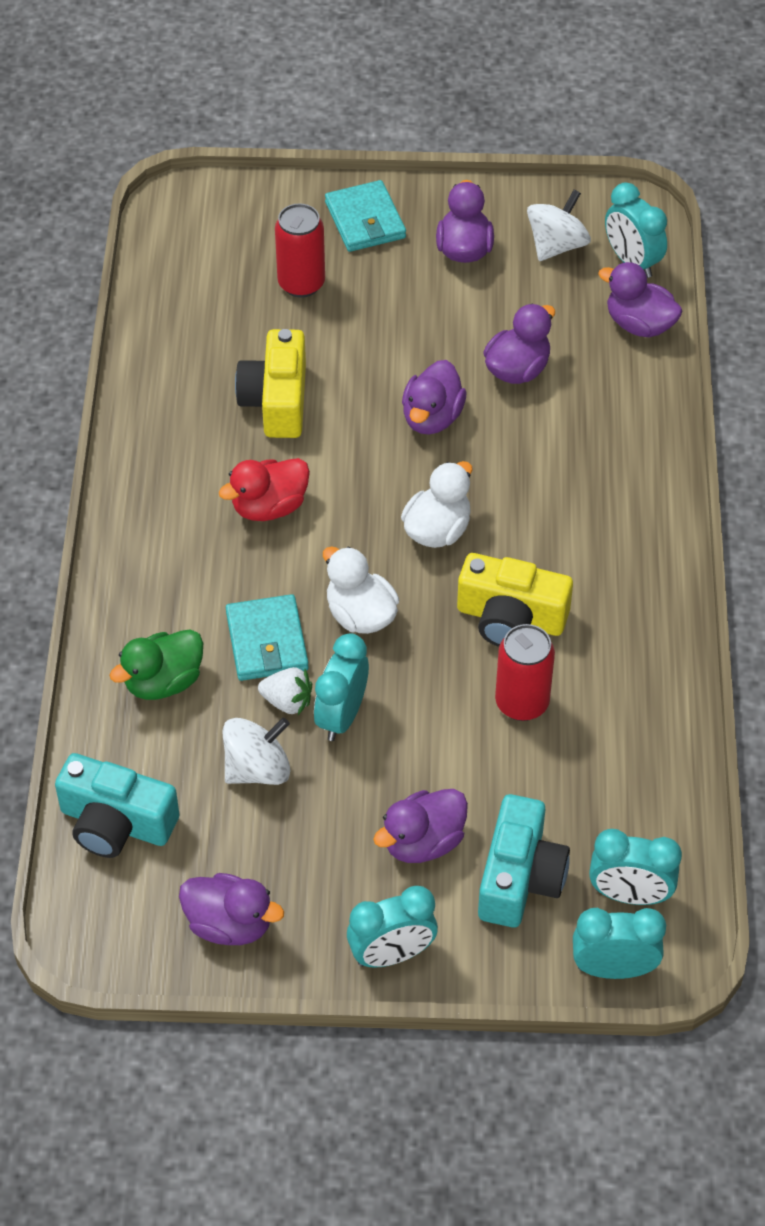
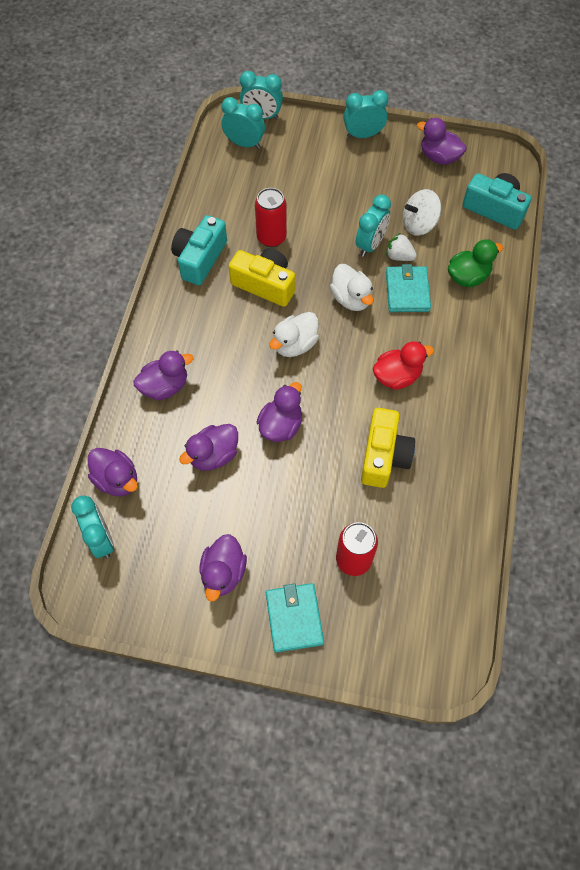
camera: 170 degrees left, 10 degrees up
purple duck [373,789,468,863] -> purple duck moved to [134,351,193,400]
turquoise camera [478,794,570,928] -> turquoise camera moved to [171,215,227,285]
white spinning top [527,190,591,261] -> none

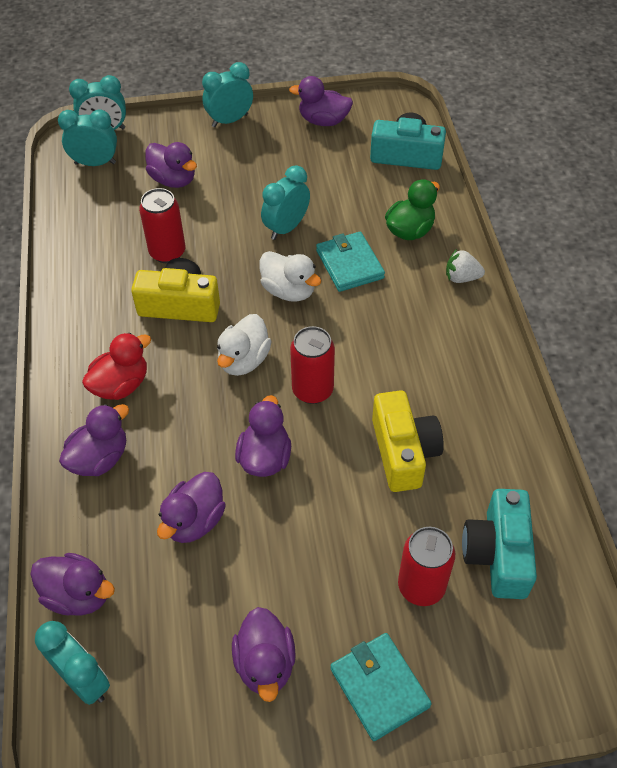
camera: 20 degrees left, 10 degrees down
turquoise camera [171,215,227,285] -> turquoise camera moved to [462,489,537,599]
turquoise clock [356,194,391,257] -> turquoise clock turned 150 degrees counterclockwise [261,165,310,240]
red duck [373,341,434,390] -> red duck moved to [82,333,151,400]
white strawberry [386,233,417,261] -> white strawberry moved to [446,249,485,283]
white spinning top [403,189,441,236] -> none
none -> purple duck [145,142,197,188]
none -> red can [290,326,335,404]

